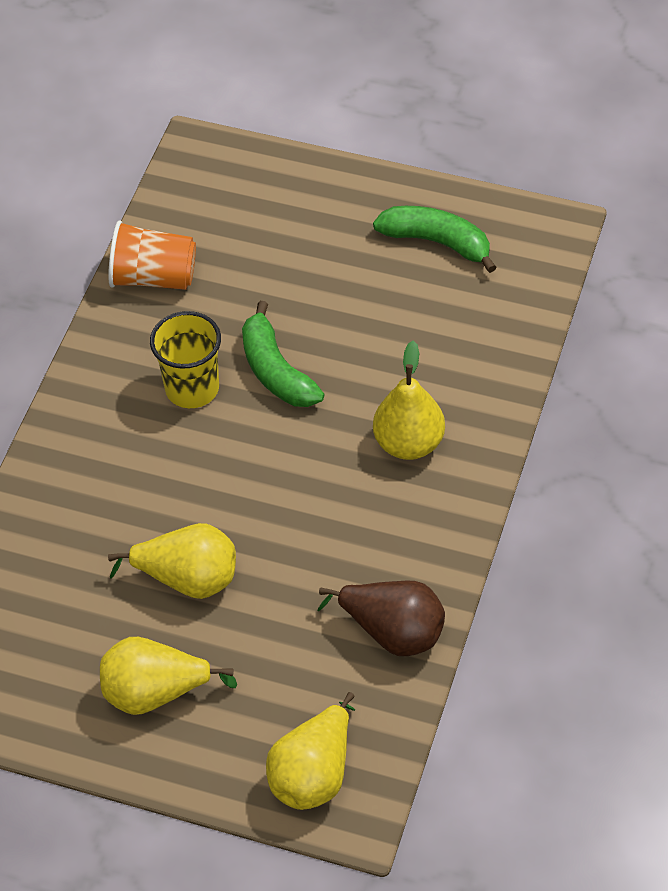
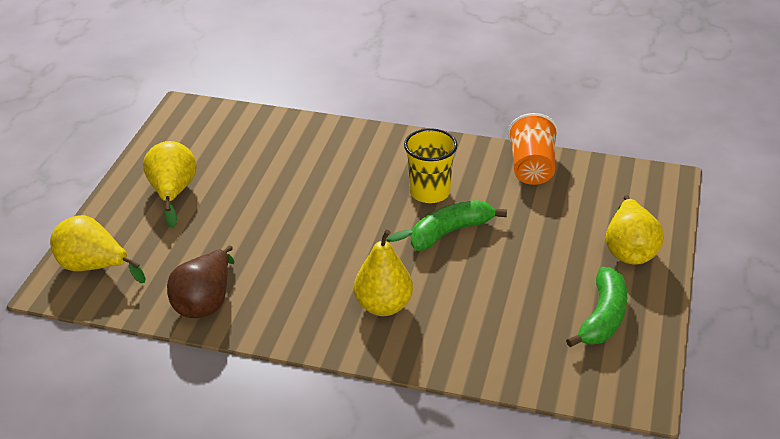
camera: 85 degrees right, 15 degrees down
yellow pear [108,523,236,599] -> yellow pear moved to [606,195,664,265]

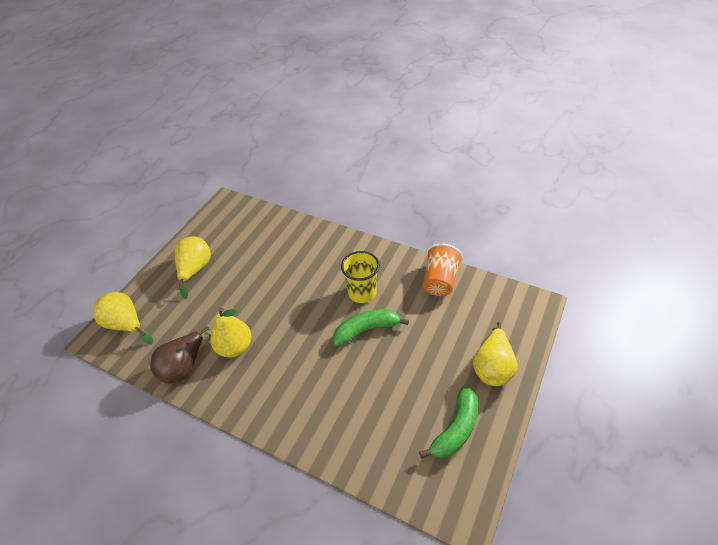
camera: 15 degrees right, 10 degrees up
yellow pear [354,230,413,316] -> yellow pear moved to [210,308,251,357]

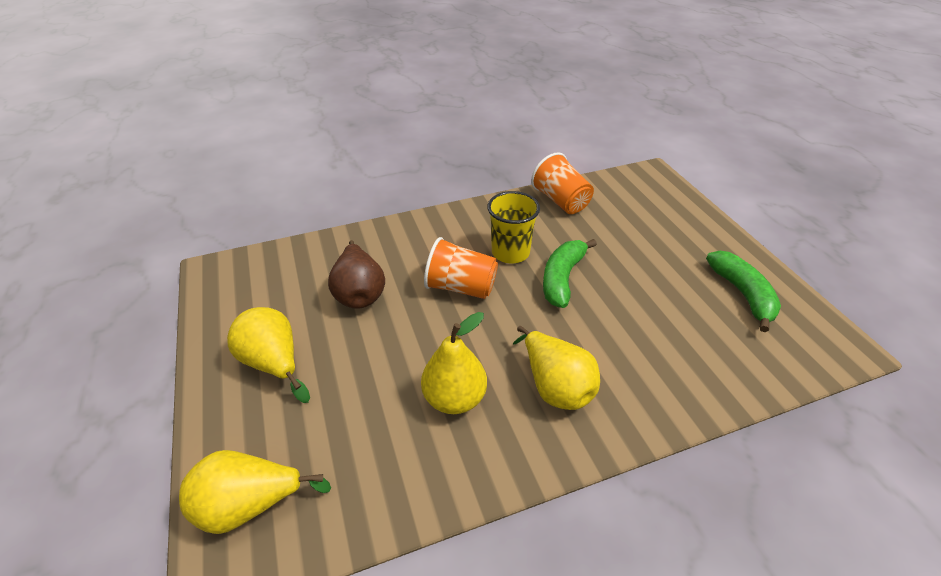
camera: 50 degrees left, 5 degrees down
brown pear [150,326,211,384] -> brown pear moved to [328,240,385,309]
yellow pear [473,322,518,386] -> yellow pear moved to [513,326,600,410]
none -> orange cup [424,237,498,299]

